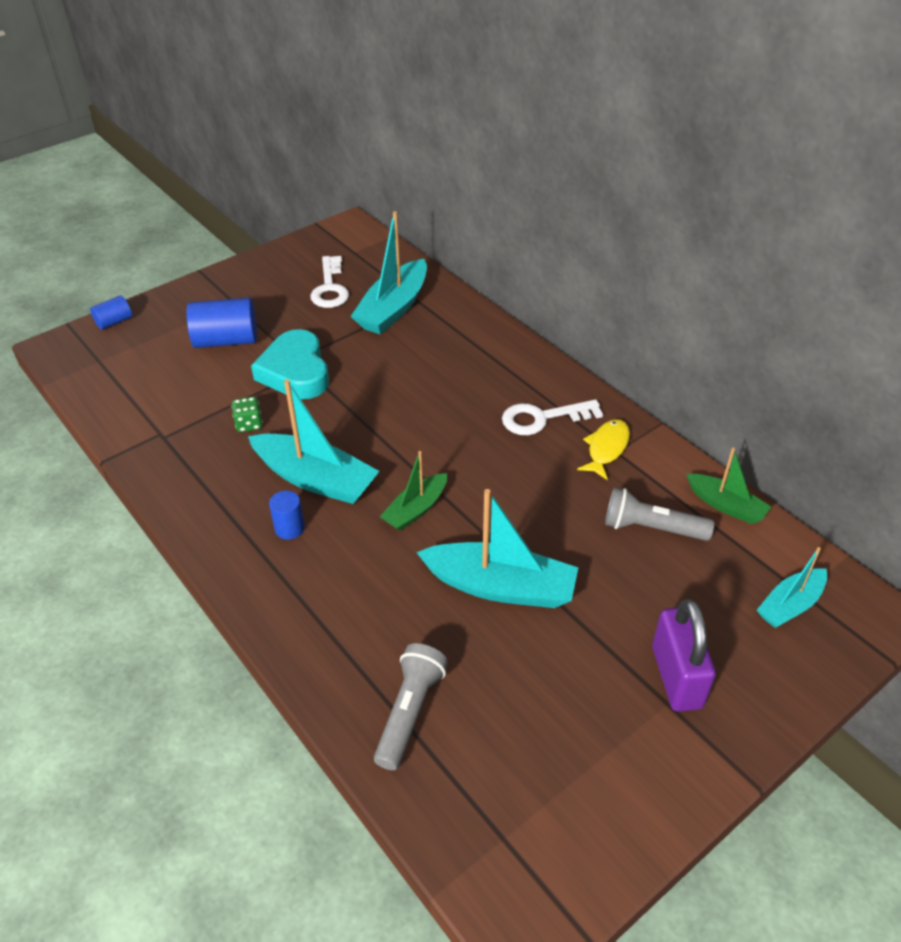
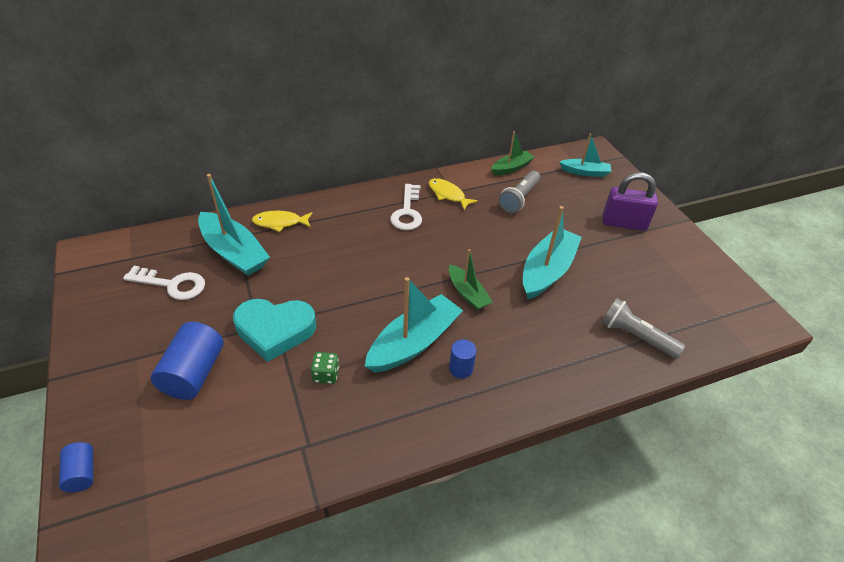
camera: 75 degrees left, 0 degrees up
turquoise boat [757,547,828,628] -> turquoise boat turned 60 degrees counterclockwise [559,133,611,177]
none -> yellow fish [252,211,312,232]

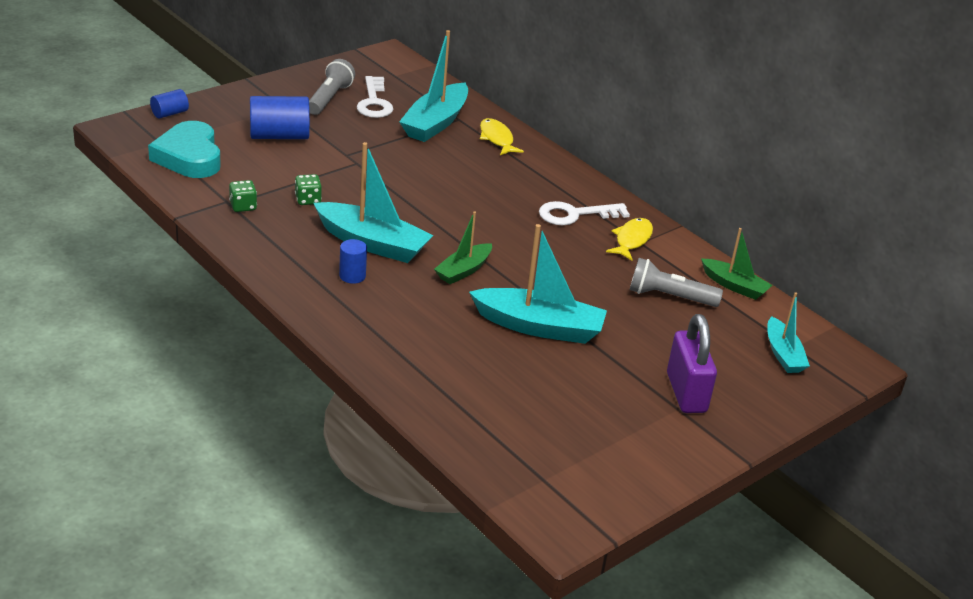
camera: 70 degrees right, 10 degrees down
turquoise heart [233,299,316,362] -> turquoise heart moved to [148,121,221,178]
grey flashlight [601,298,685,359] -> grey flashlight moved to [309,59,355,115]
none -> green dice [229,180,257,212]

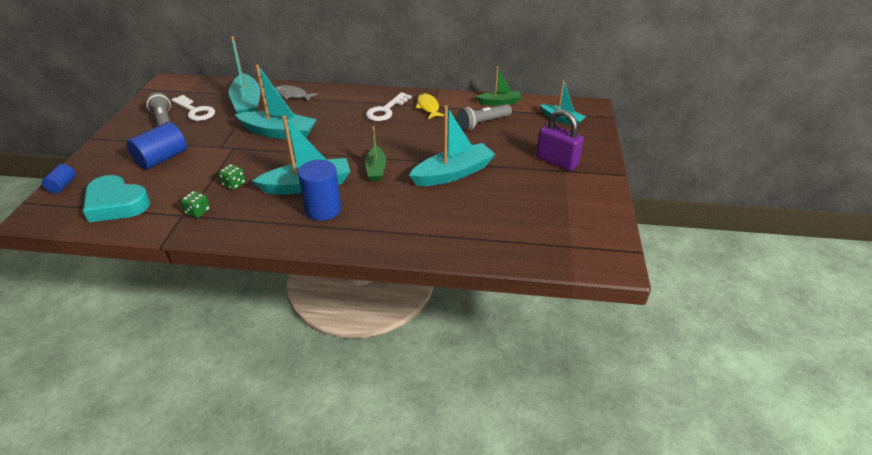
camera: 40 degrees left, 5 degrees up
blue cylinder [339,239,367,284] -> blue cylinder [298,160,341,221], size x1.83
yellow fish [480,118,524,155] -> grey fish [275,85,318,101]
none -> turquoise boat [235,65,317,140]

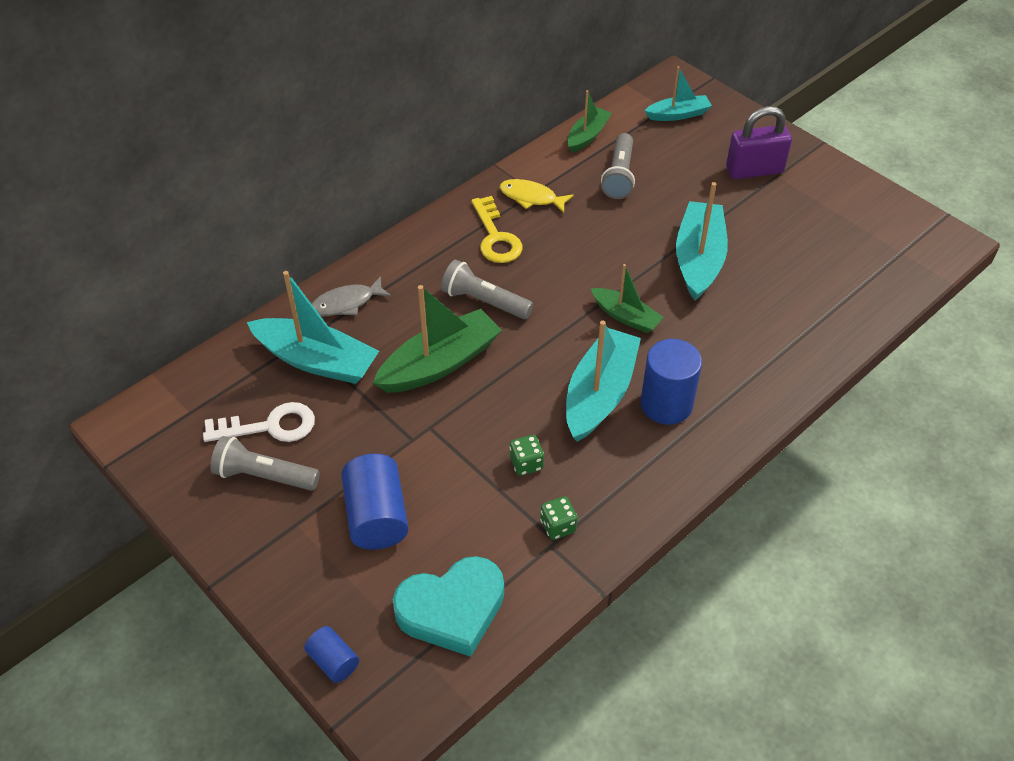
camera: 50 degrees left, 10 degrees up
turquoise boat [235,65,317,140] -> green boat [373,285,502,393]
white key [366,92,412,121] -> yellow key [471,196,523,263]
none -> grey flashlight [441,260,533,319]

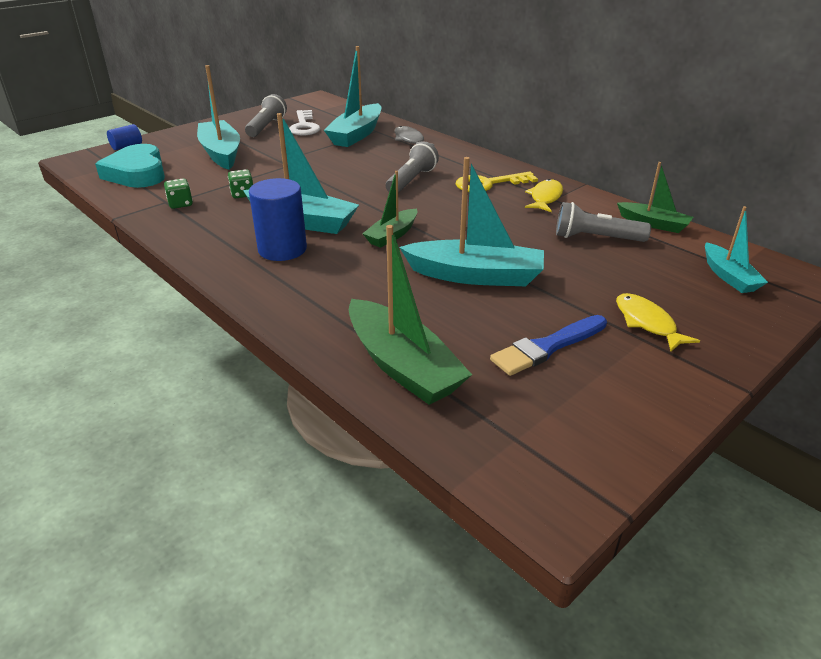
camera: 90 degrees right, 15 degrees down
blue cylinder [341,454,409,550] -> turquoise boat [197,65,240,170]
green boat [373,285,502,393] -> green boat moved to [349,225,472,405]
purple padlock [726,106,792,179] -> yellow fish [616,293,700,351]
none -> blue brush [490,315,607,376]

